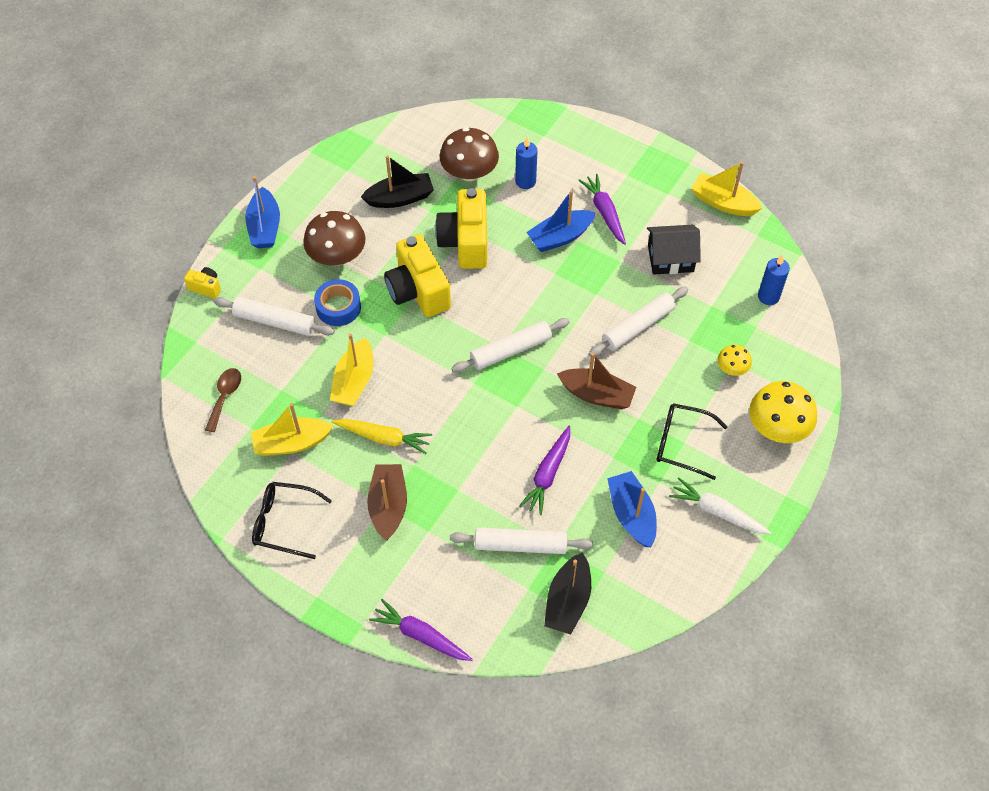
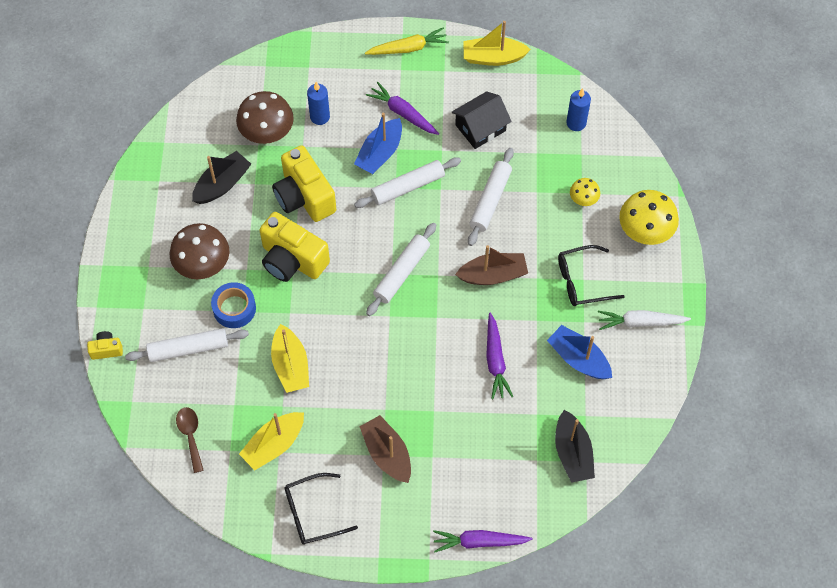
camera: 30 degrees left, 5 degrees up
blue boat [245,176,280,248] -> none
yellow carrot [332,419,432,454] -> yellow carrot moved to [365,27,449,55]
white rolling pin [450,527,593,554] -> white rolling pin moved to [354,157,461,208]

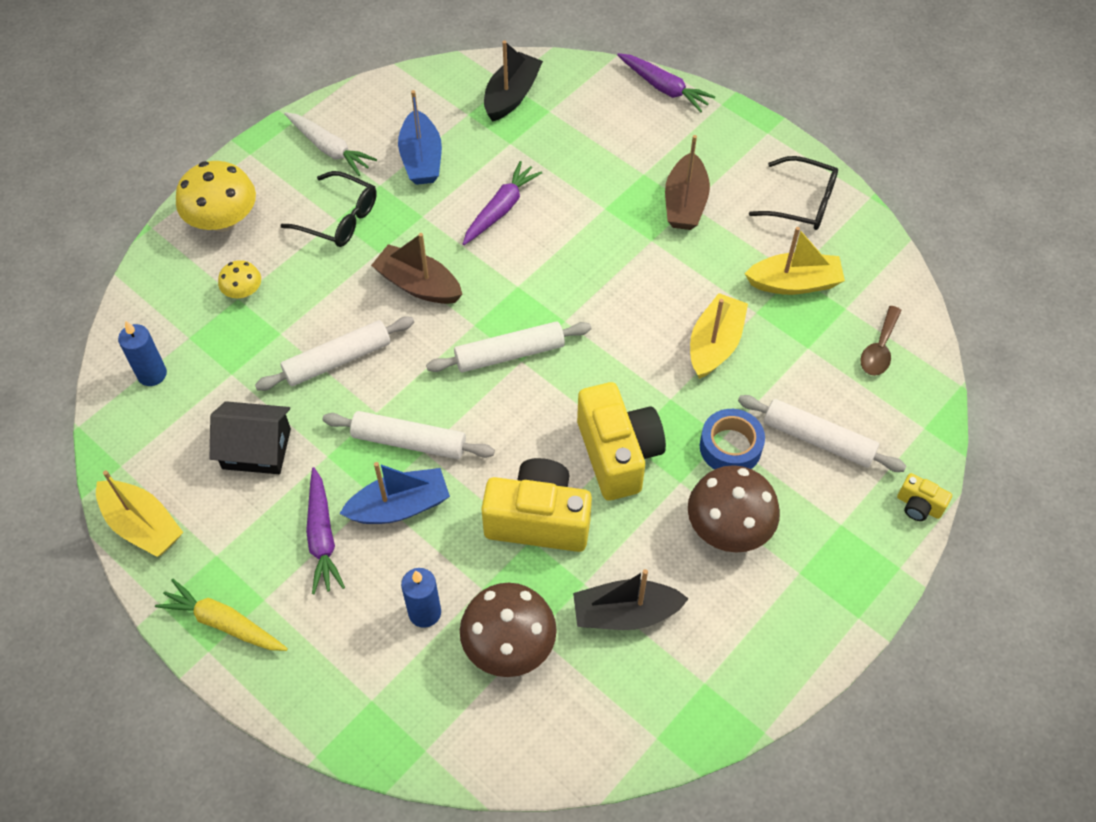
camera: 140 degrees left, 5 degrees down
yellow camera [272,145,336,222] -> yellow camera turned 90 degrees counterclockwise [481,458,592,552]

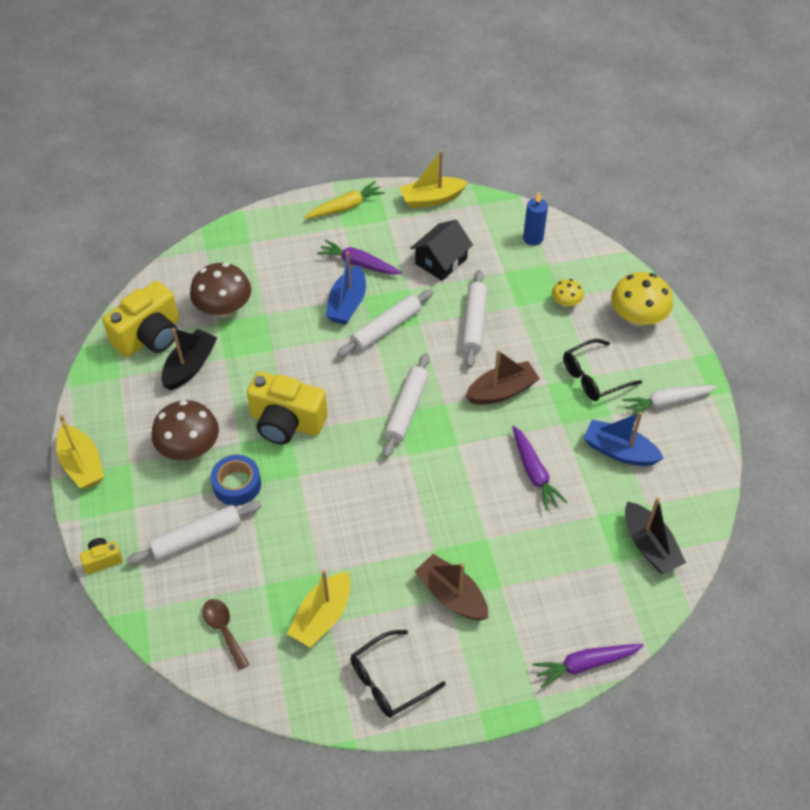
camera: 125 degrees right, 5 degrees down
blue candle [401,568,441,628] -> none
yellow camera [481,458,592,552] -> yellow camera moved to [102,281,179,357]
yellow boat [690,293,748,379] -> yellow boat moved to [56,415,104,489]

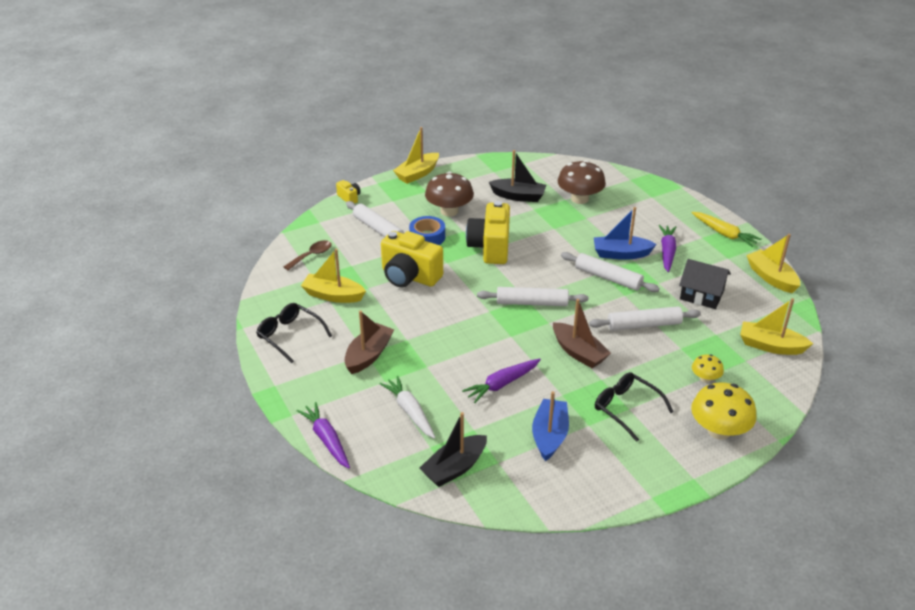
camera: 75 degrees right, 15 degrees down
yellow camera [102,281,179,357] -> yellow camera moved to [381,231,443,287]
blue candle [523,192,548,246] -> yellow boat [740,298,813,355]
white carrot [622,385,718,416] -> white carrot moved to [379,376,436,439]

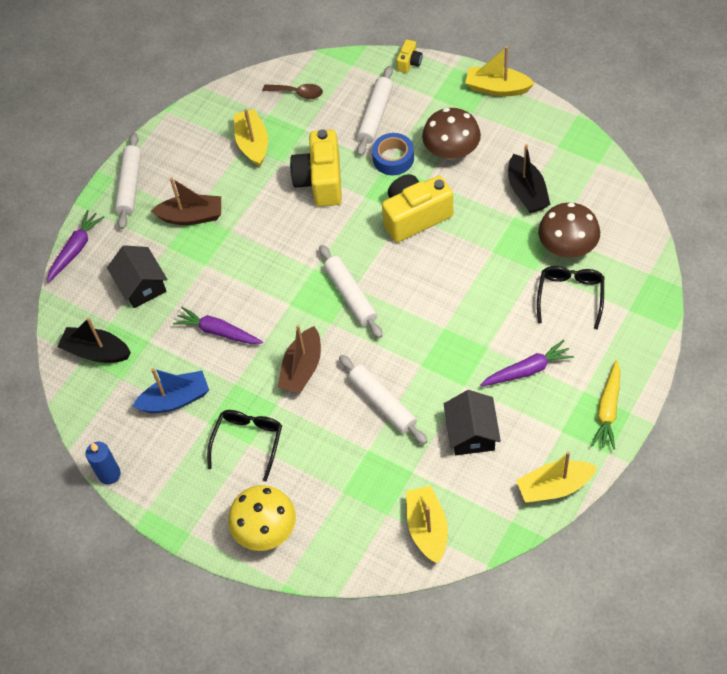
camera: 65 degrees right, 20 degrees up
black glasses [256,303,332,363] -> black glasses moved to [537,266,604,329]
white carrot [379,376,436,439] -> black house [107,245,167,308]
white rolling pin [561,252,660,292] -> white rolling pin moved to [115,133,141,229]
blue boat [594,207,657,260] -> none
yellow mushroom [692,354,724,383] -> none
yellow boat [746,234,800,293] -> yellow boat turned 135 degrees counterclockwise [516,451,597,503]
none -> blue candle [85,442,121,484]

